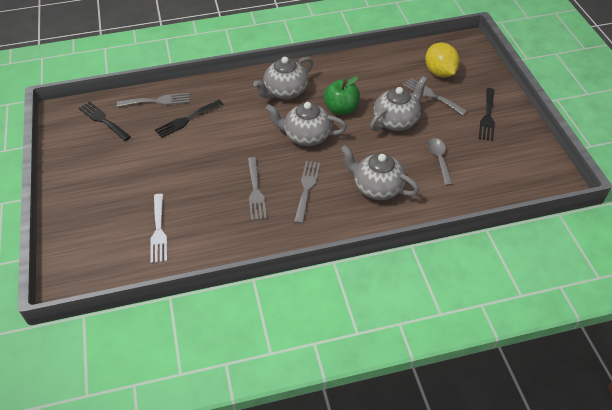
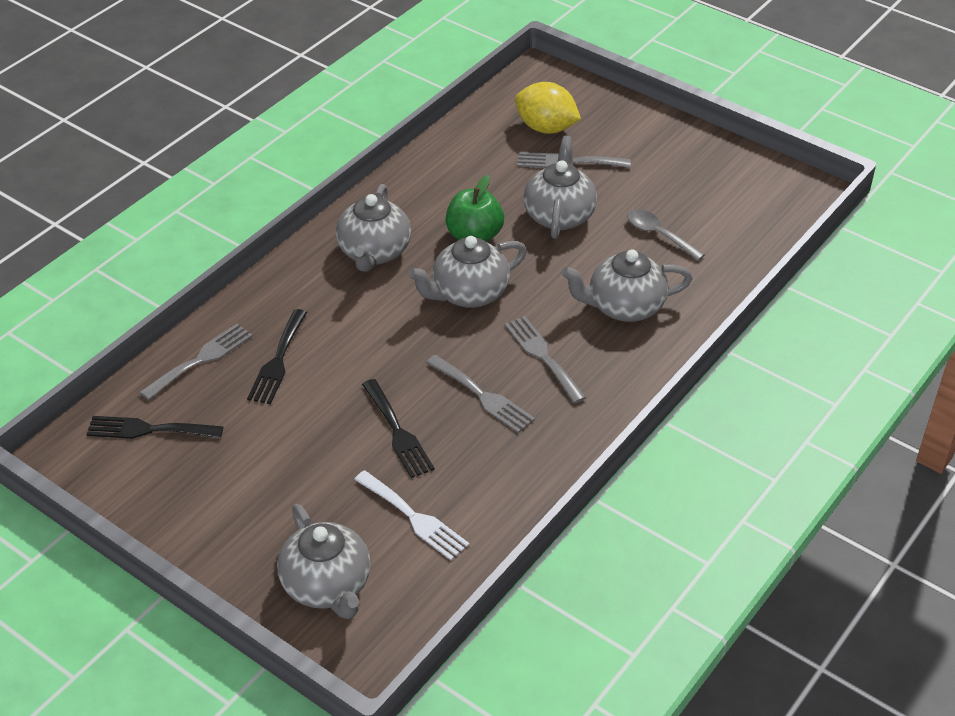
camera: 40 degrees left, 5 degrees down
black fork [479,88,495,141] -> black fork moved to [362,379,435,478]
none -> grey teapot [277,504,371,619]

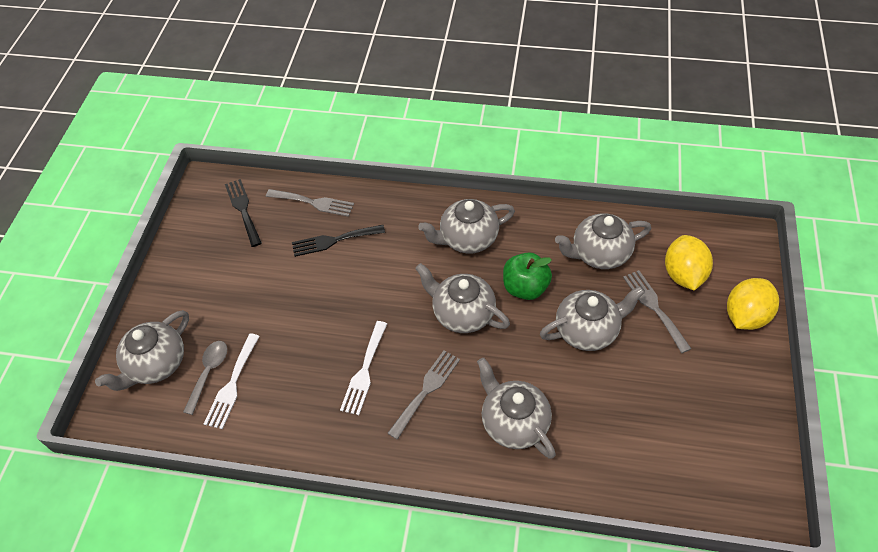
camera: 65 degrees right, 10 degrees up
black fork [362,379,435,478] -> none
grey fork [426,355,535,433] -> white fork [340,321,387,415]
grey spoon [627,209,705,261] -> grey spoon moved to [183,341,227,415]
none -> grey teapot [555,213,651,269]
none -> yellow lemon [727,278,779,330]

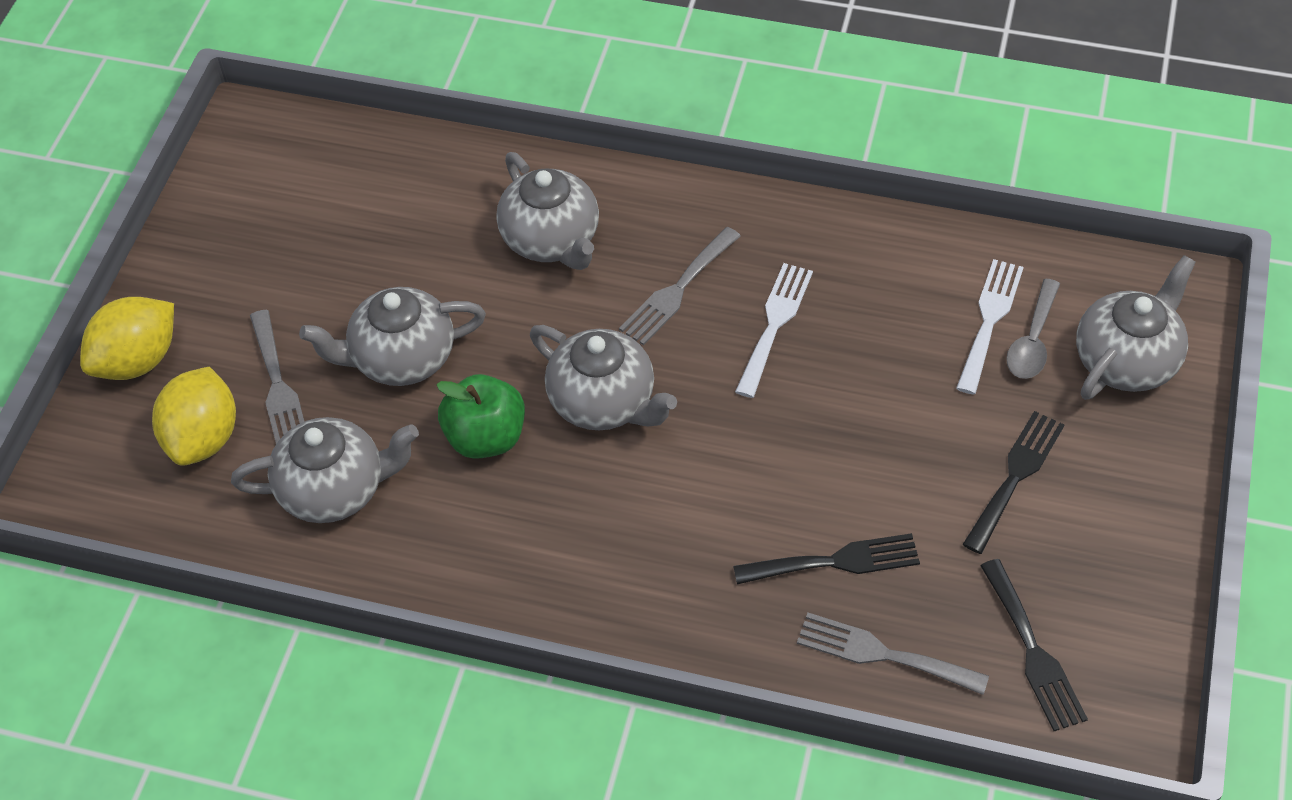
camera: 175 degrees left, 0 degrees up
grey teapot [418,199,515,254] -> none
none -> black fork [962,411,1064,554]

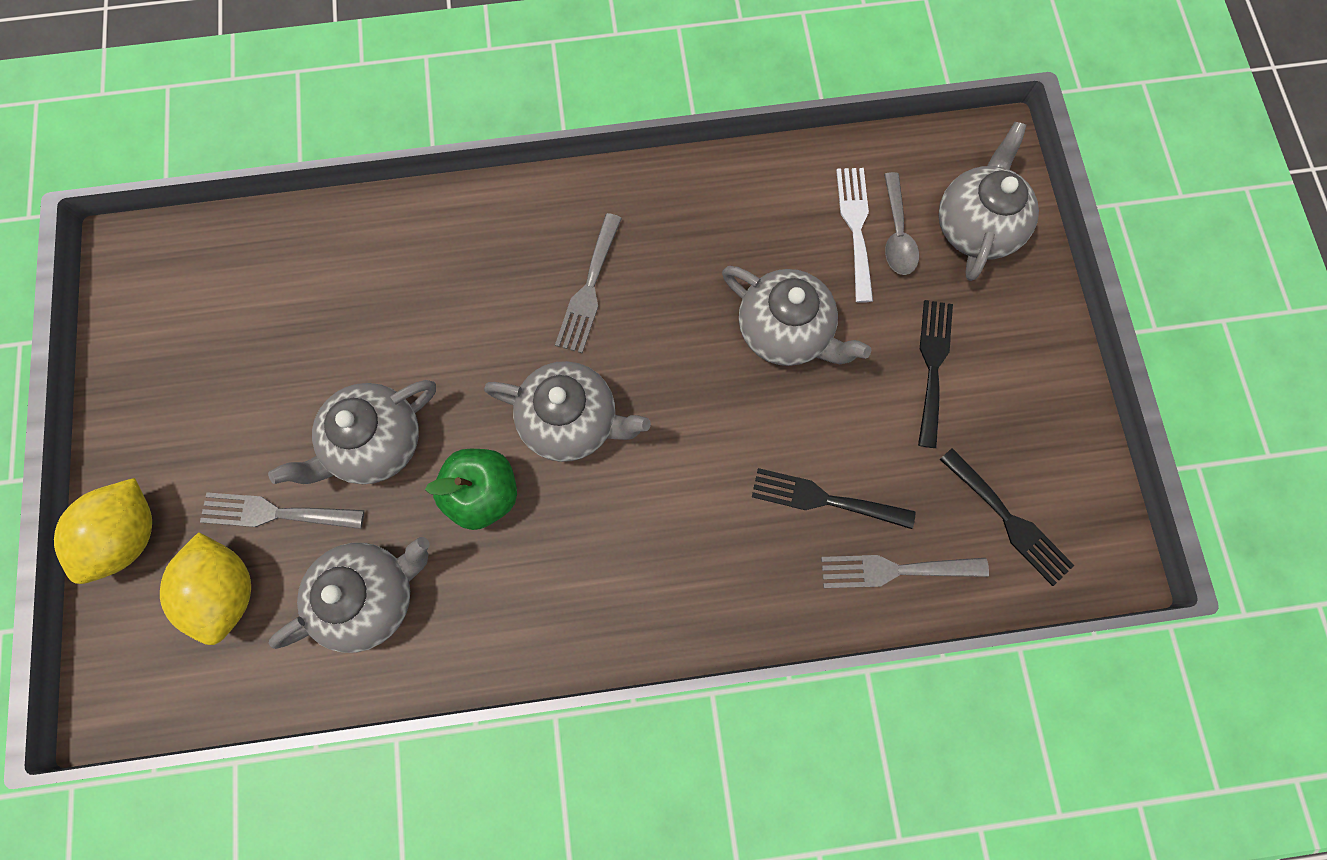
camera: 25 degrees left, 20 degrees up
grey fork [250,310,305,444] -> grey fork turned 135 degrees clockwise [200,492,364,529]
grey teapot [496,152,599,270] -> grey teapot moved to [722,266,871,366]
black fork [733,533,920,584] -> black fork turned 135 degrees counterclockwise [752,468,916,529]
white fork [735,263,813,398] -> none

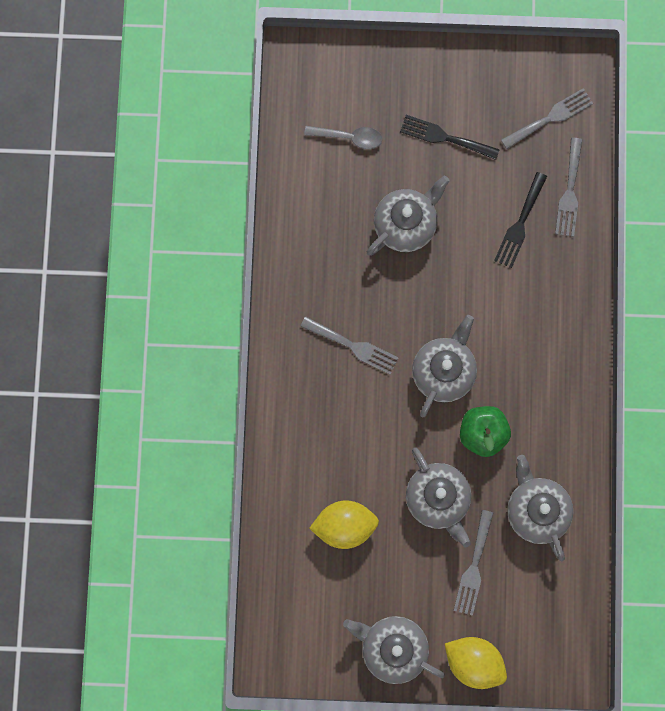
camera: 80 degrees left, 5 degrees up
yellow lemon [160,532,251,645] -> yellow lemon moved to [309,500,379,549]
white fork [836,168,873,303] -> none
grey teapot [939,122,1039,281] -> grey teapot moved to [343,616,445,684]
black fork [939,448,1075,586] -> grey fork [501,88,593,149]

